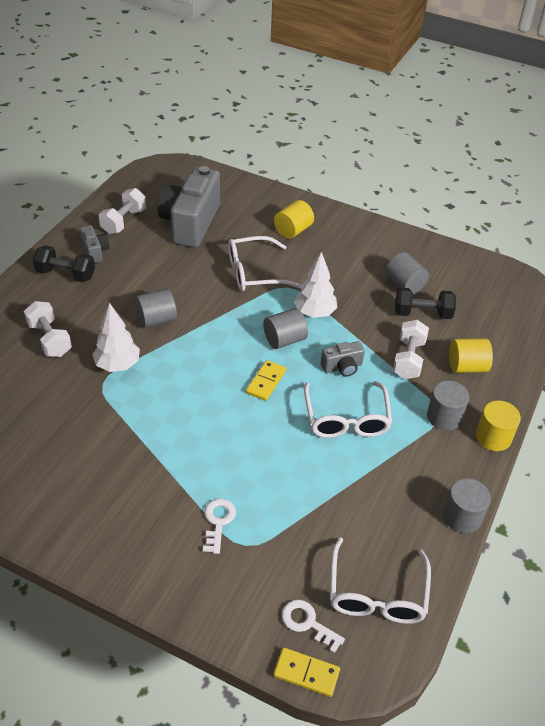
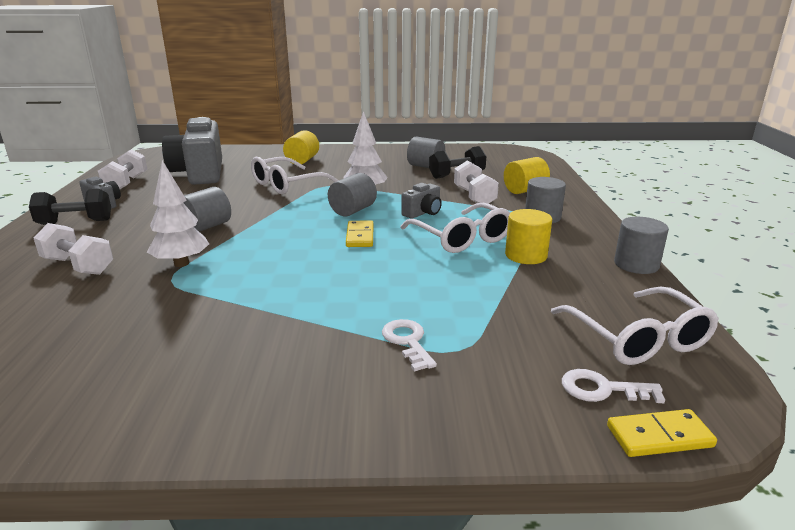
camera: 25 degrees left, 20 degrees down
yellow cylinder [476,400,521,451] -> yellow cylinder moved to [505,209,552,264]

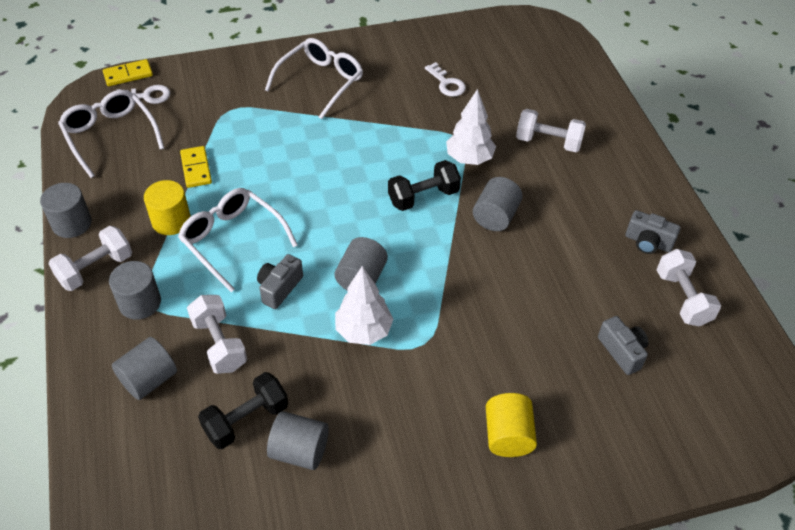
camera: 165 degrees right, 25 degrees up
black dumbbell [29,189,111,225] -> black dumbbell moved to [388,160,461,211]
grey camera [162,117,222,185] -> grey camera [598,316,649,375], size x0.45
white glasses [251,157,339,194] -> white glasses moved to [265,38,363,119]
yellow domino [346,220,373,247] -> yellow domino moved to [180,146,212,188]
white key [382,319,437,372] -> white key moved to [425,62,466,97]
yellow cylinder [504,157,550,194] -> grey cylinder [112,337,177,400]
none -> white dumbbell [48,226,132,291]

